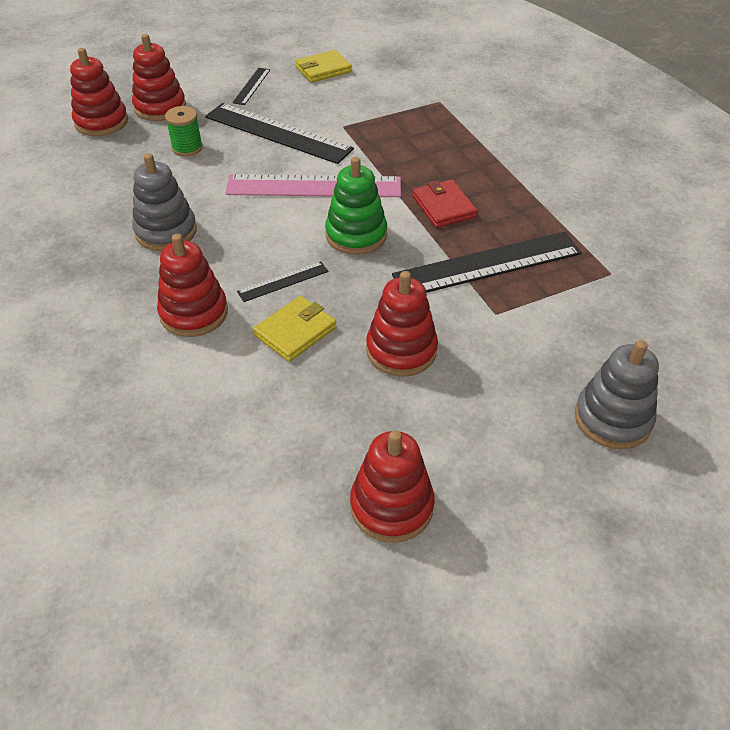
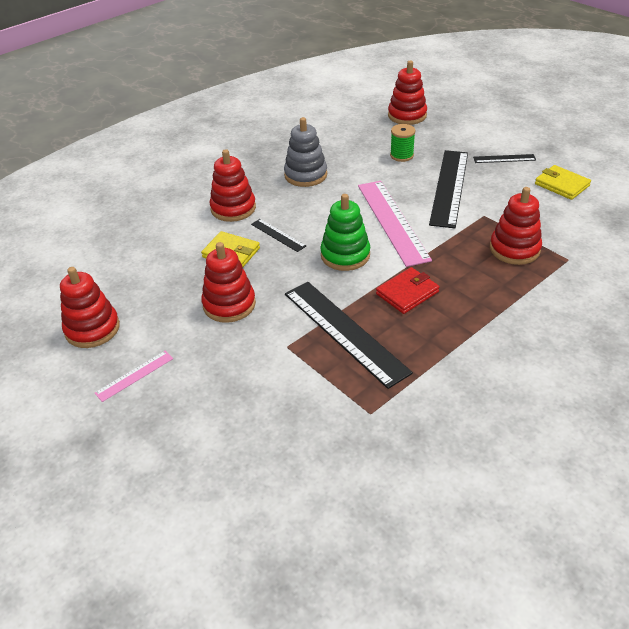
camera: 75 degrees right, 5 degrees down
red stacking toy [132,34,186,121] -> red stacking toy moved to [490,187,542,265]
grey stacking toy [575,340,659,449] -> none
none -> pink ruler [95,351,173,402]

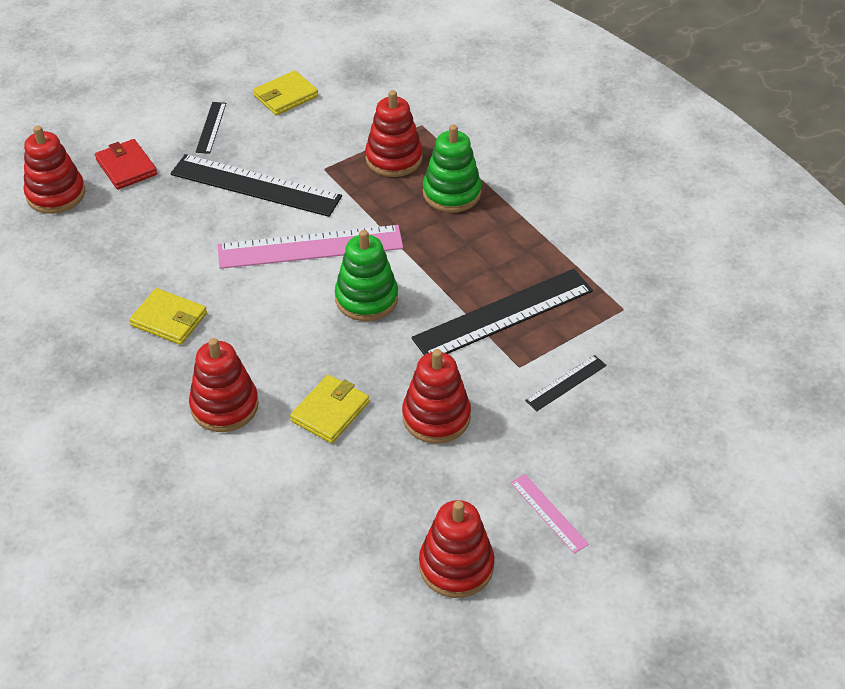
camera: 85 degrees left, 5 degrees up
black ruler [251,219,306,252] -> black ruler moved to [525,355,607,411]
grey stacking toy [284,117,327,187] -> yellow wallet [129,288,207,345]
red wallet [376,267,440,314] -> red wallet moved to [95,139,157,190]
green spool [390,124,415,162] -> none
none -> green stacking toy [423,125,482,213]

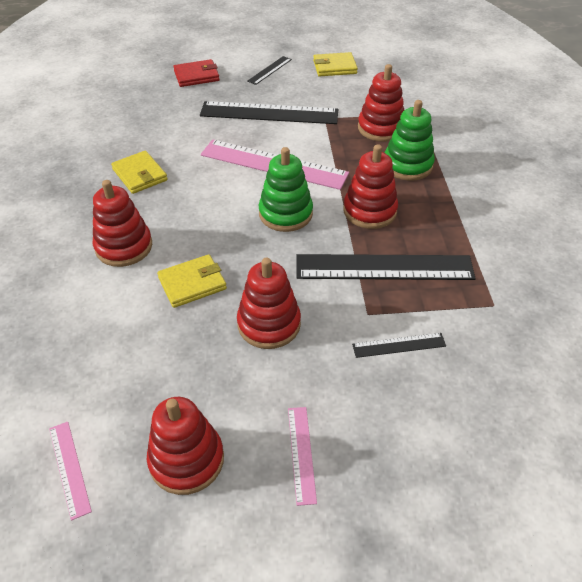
camera: 30 degrees right, 0 degrees up
red stacking toy [24,126,85,214] -> red stacking toy moved to [343,144,398,229]
red wallet [95,139,157,190] -> red wallet turned 75 degrees clockwise [173,59,220,87]
black ruler [170,154,342,217] -> black ruler turned 45 degrees counterclockwise [200,101,338,124]
none -> pink ruler [49,422,92,521]

